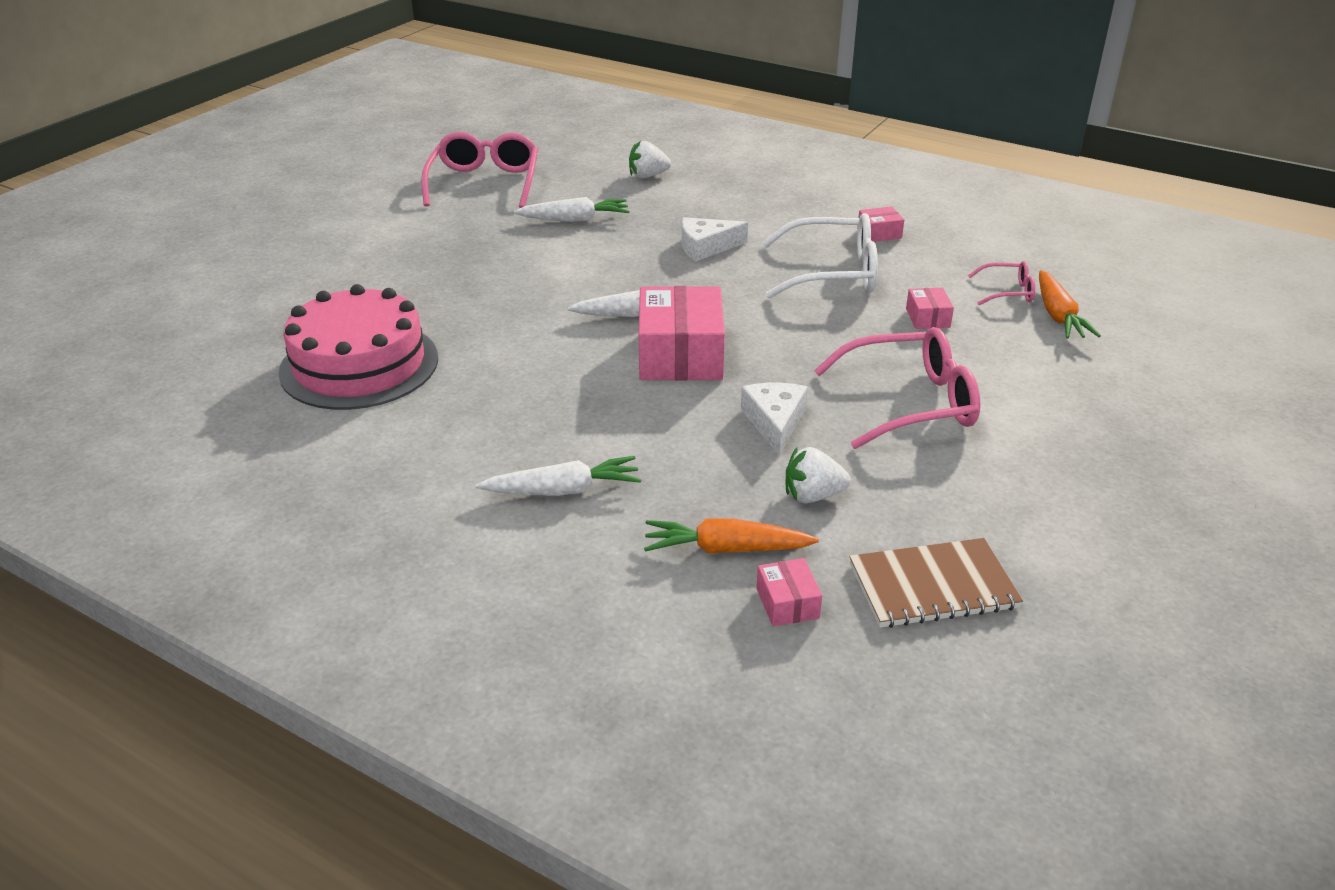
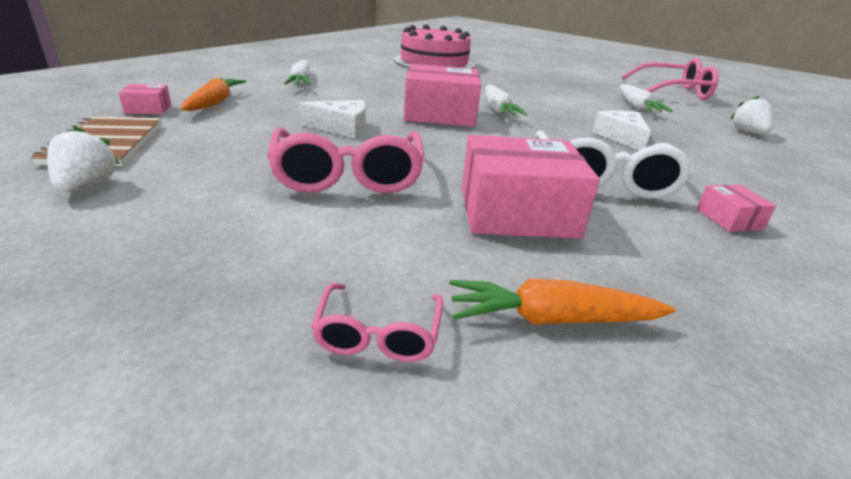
camera: 90 degrees right, 5 degrees down
white strawberry [786,447,851,503] -> white strawberry moved to [47,126,120,192]
pink box [906,288,954,329] -> pink box [462,135,600,239], size x2.18
pink glasses [968,261,1035,305] -> pink glasses moved to [311,283,443,362]

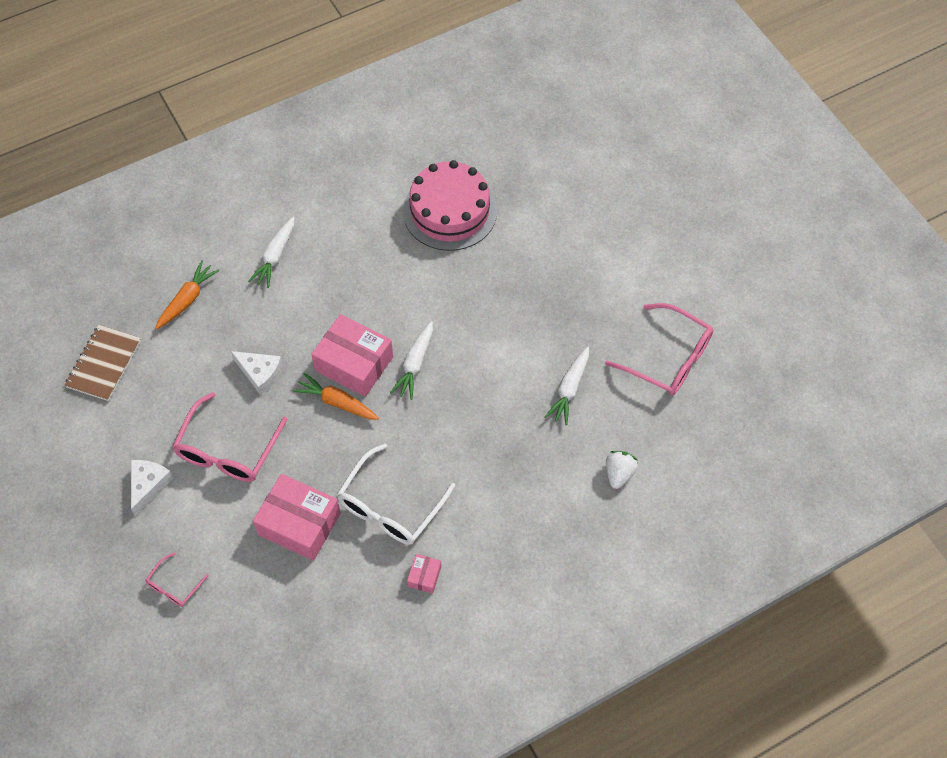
camera: 30 degrees right, 30 degrees up
white strawberry [47,126,120,192] -> none
pink box [119,84,171,114] -> none
orange carrot [449,279,675,325] -> orange carrot moved to [293,373,379,420]
white cheese [592,110,651,150] -> white cheese moved to [131,460,173,516]

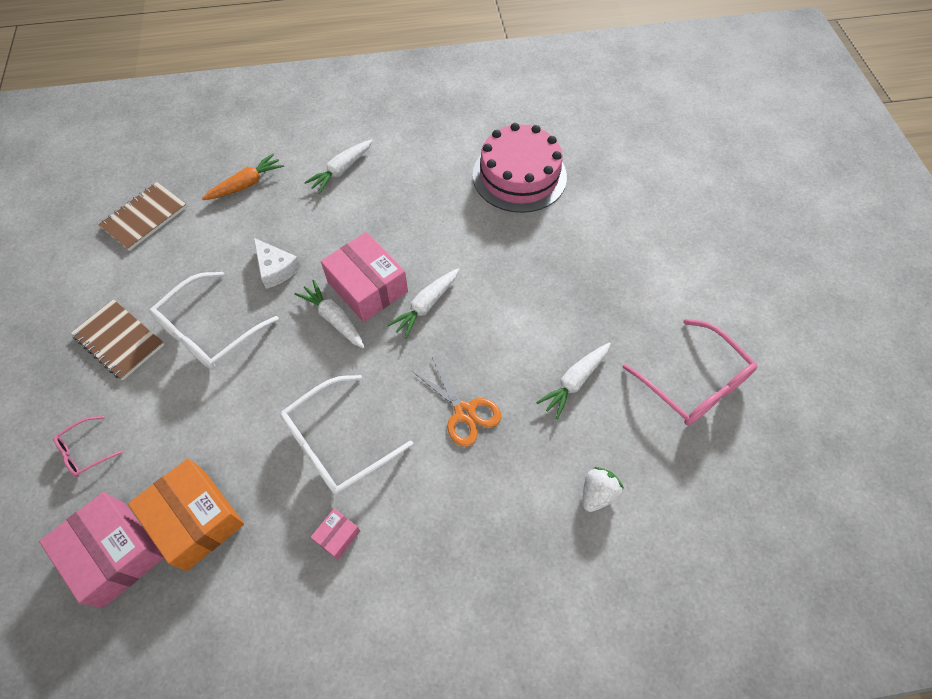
camera: 20 degrees right, 0 degrees up
white cheese [131,460,173,516] -> brown notebook [71,299,165,380]
pink glasses [173,392,288,482] -> white glasses [149,272,279,370]
pink box [253,474,341,561] -> pink box moved to [39,492,164,608]
orange carrot [293,373,379,420] -> white carrot [295,280,365,349]
none -> orange box [128,458,244,571]
none -> orange scissors [412,357,501,447]

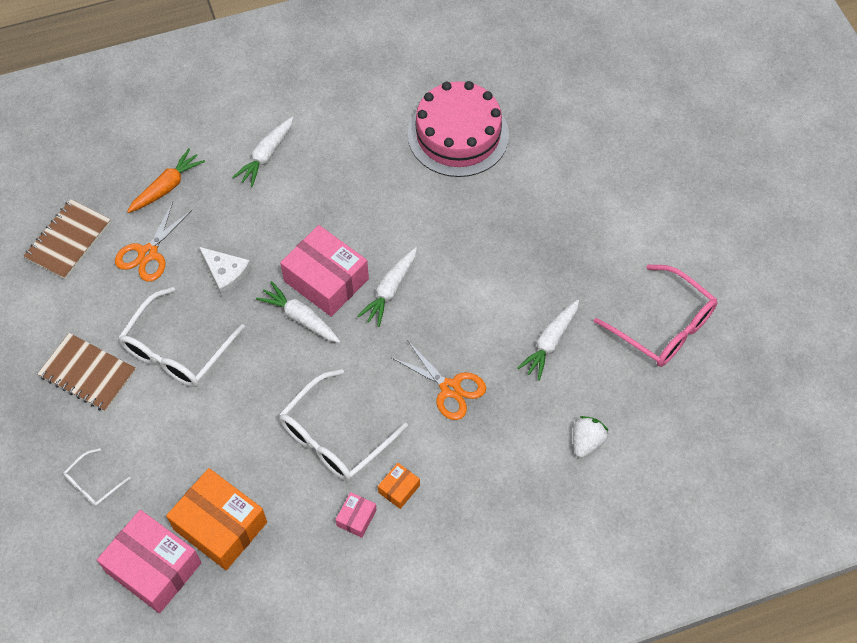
camera: 10 degrees left, 0 degrees up
pink glasses [53,416,123,477] -> white glasses [63,448,131,507]
none -> orange scissors [115,202,193,282]
none -> orange box [378,463,420,509]

